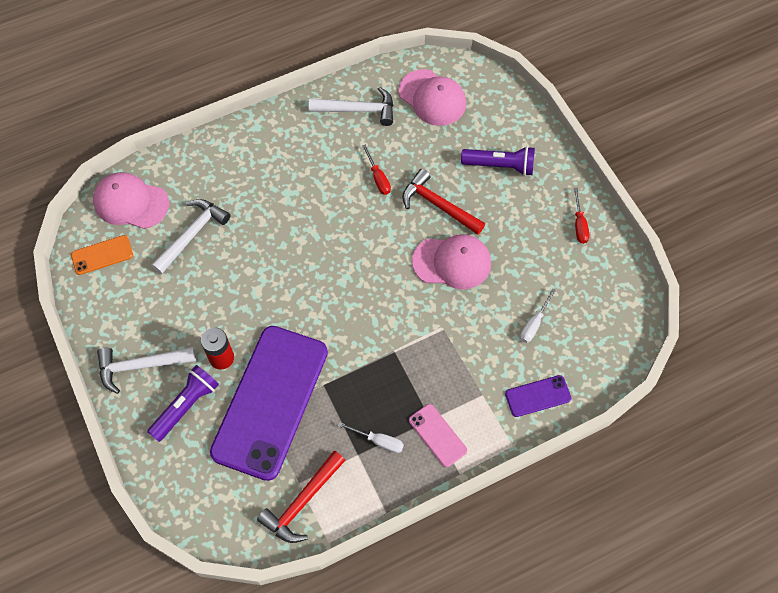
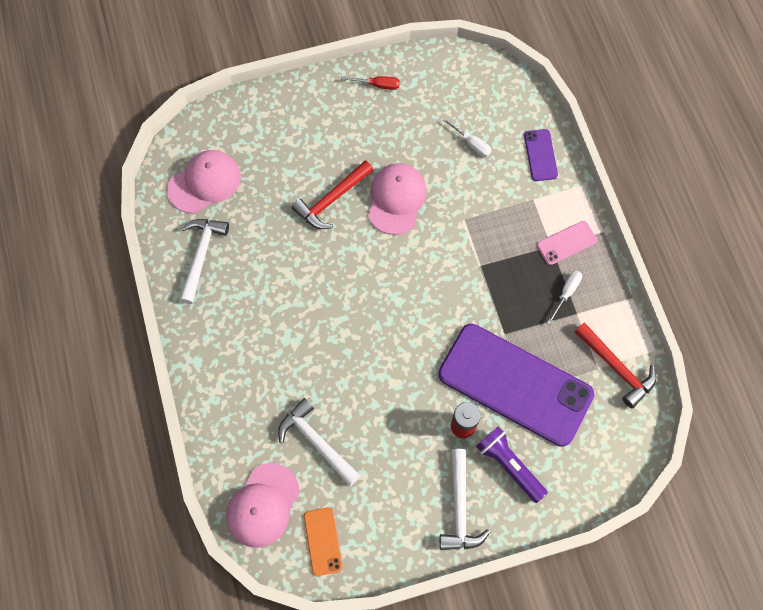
camera: 80 degrees left, 5 degrees up
red screwdriver [362,145,391,195] -> none
purple flashlight [461,146,535,176] -> none

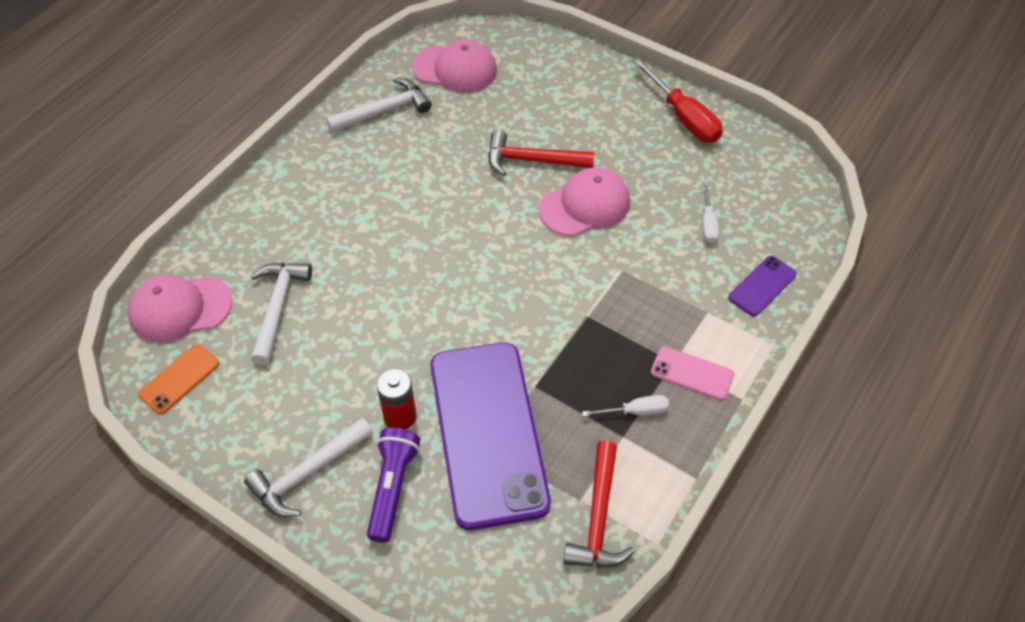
camera: 50 degrees right, 15 degrees down
red screwdriver [341,76,400,90] -> red screwdriver [632,58,722,143], size x1.83

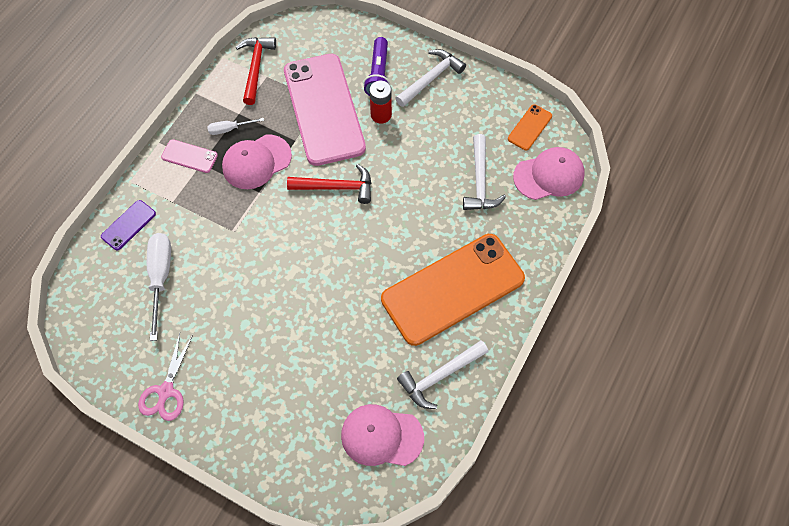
camera: 175 degrees right, 10 degrees up
purple phone [430,342,551,530] -> pink phone [284,54,366,166]
red hammer [488,130,594,176] -> red hammer moved to [287,164,371,204]
pink cap [539,167,630,236] -> pink cap moved to [222,134,292,189]
red screwdriver [632,58,722,143] -> pink scissors [138,333,193,421]
white screwdriver [703,181,719,243] -> white screwdriver [147,233,171,341], size x1.83
none -> orange phone [381,234,525,346]

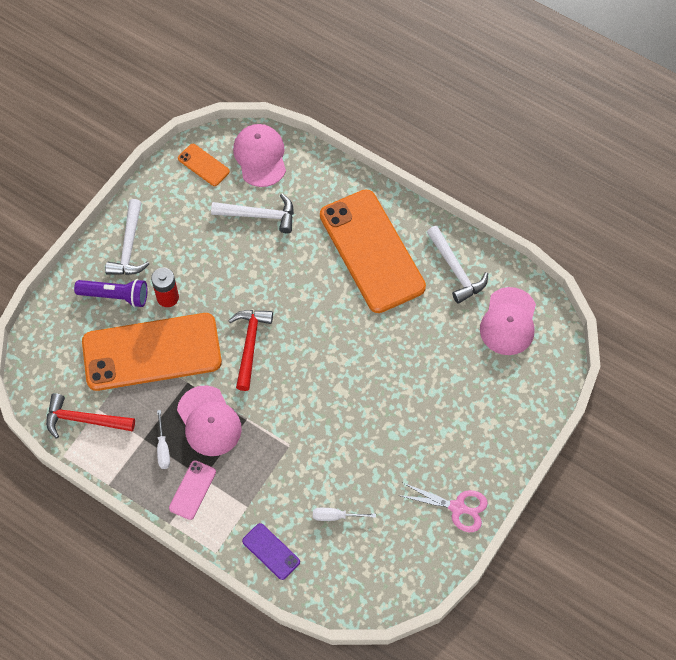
camera: 85 degrees left, 0 degrees up
white screwdriver [147,233,171,341] -> white screwdriver [313,508,376,521], size x0.55
pink phone [284,54,366,166] -> orange phone [82,313,222,391]
white hammer [395,49,466,107] -> white hammer turned 135 degrees counterclockwise [105,199,149,275]

